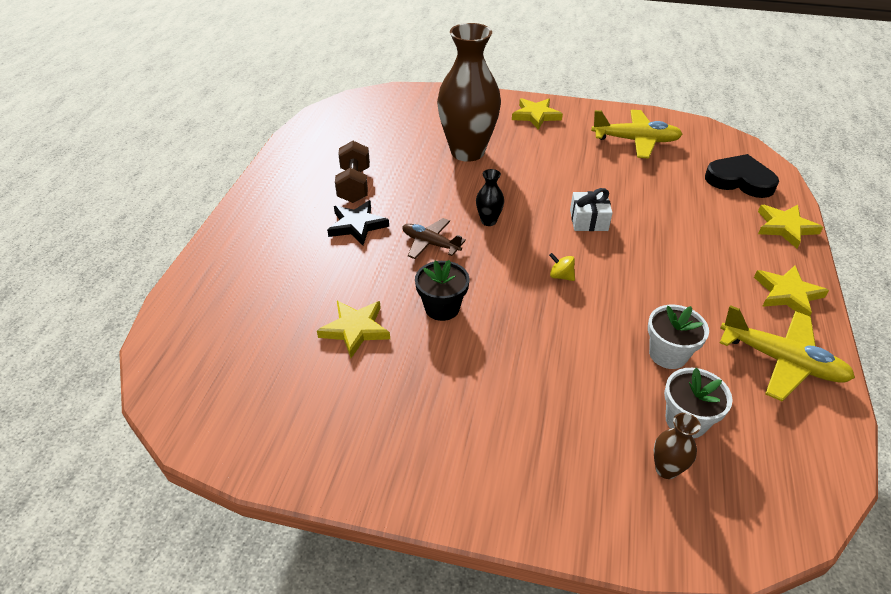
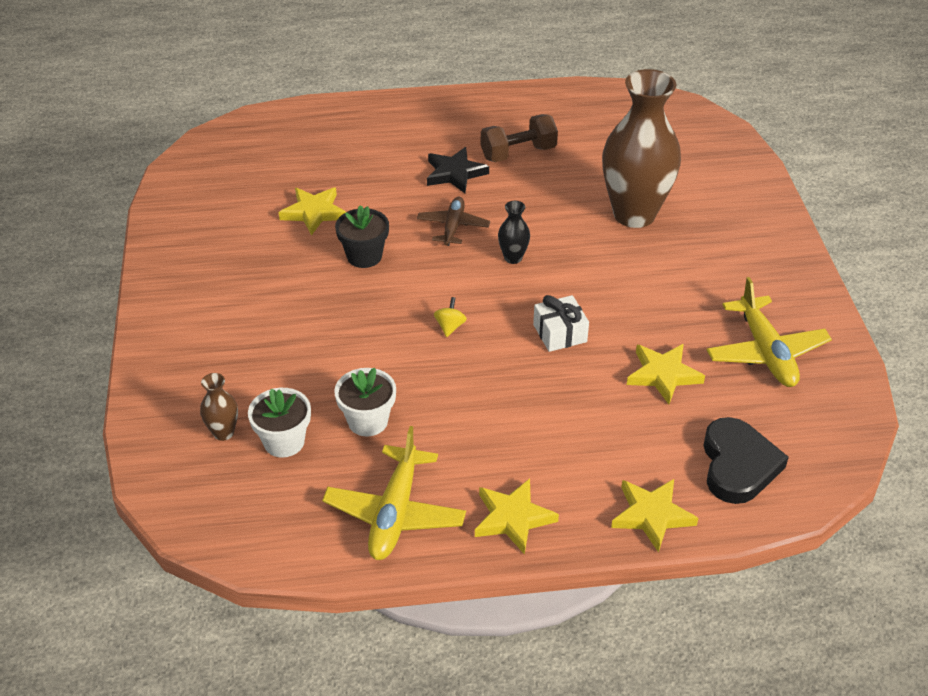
camera: 70 degrees right, 0 degrees up
yellow star [512,98,563,130] -> yellow star moved to [627,344,705,404]

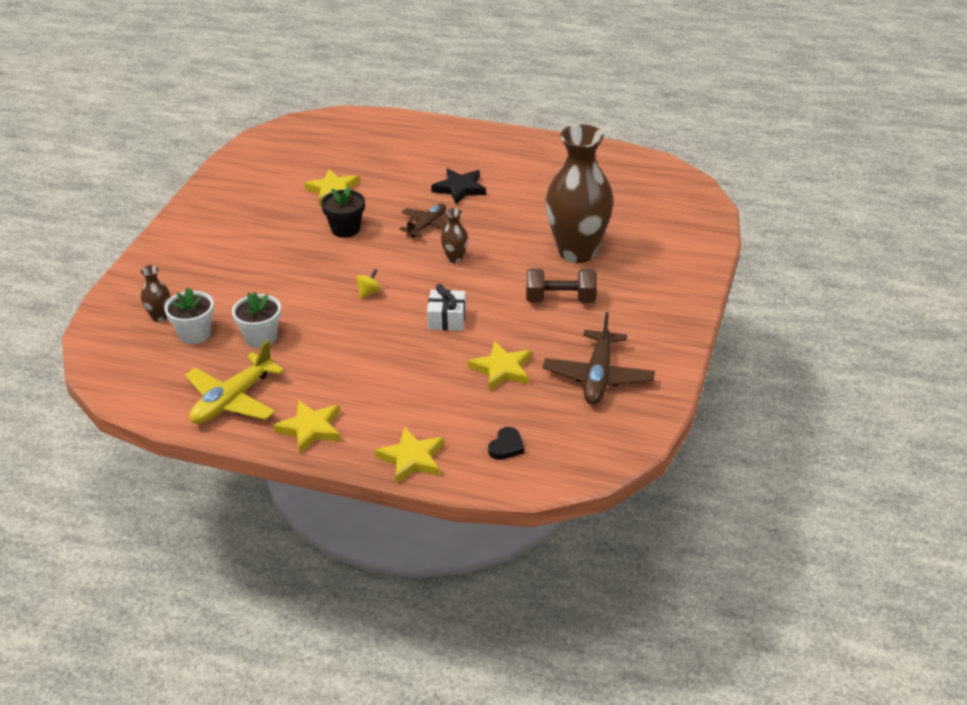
camera: 25 degrees right, 5 degrees down
brown dumbbell [481,114,558,162] -> brown dumbbell moved to [526,268,597,303]
black vase [498,201,530,264] -> brown vase [441,208,468,263]
black heart [703,417,789,504] -> black heart [488,427,525,460], size x0.50
yellow plane [707,277,832,387] -> brown plane [543,312,655,405]

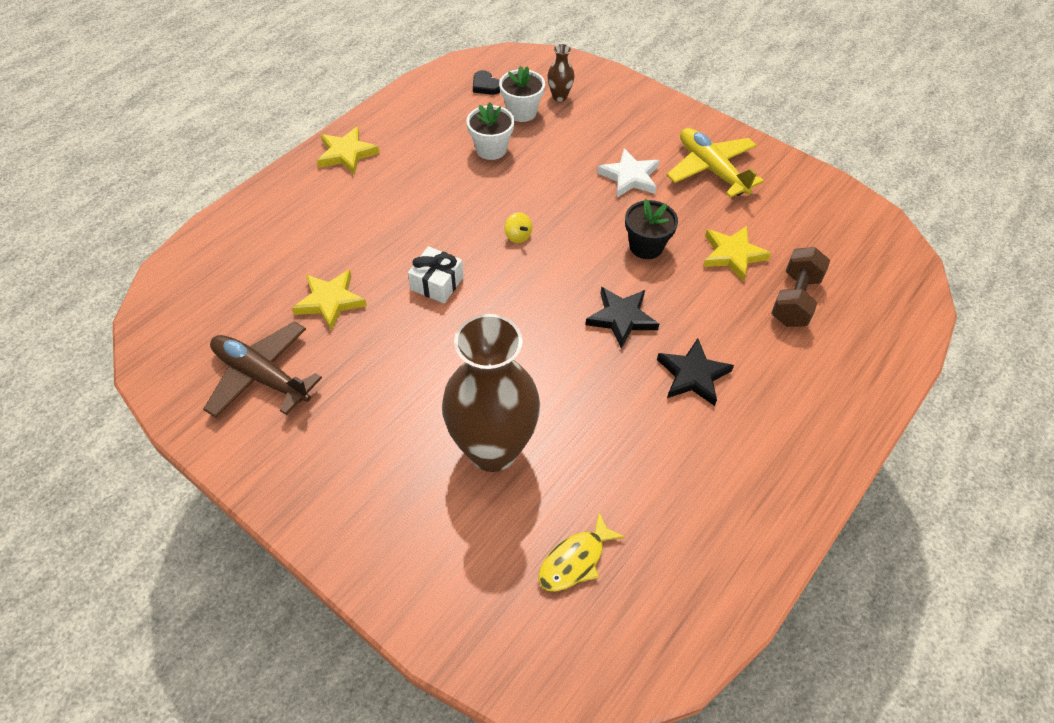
camera: 110 degrees right, 15 degrees up
yellow plane [185,340,284,424] -> yellow plane moved to [667,128,764,198]
yellow star [375,427,444,484] -> none
brown plane [400,204,448,238] -> black star [585,287,659,349]
brown vase [441,208,468,263] -> none
black heart [488,427,525,460] -> black heart moved to [473,70,500,95]
brown dumbbell [526,268,597,303] -> brown dumbbell moved to [771,247,830,327]
none -> yellow fish [539,513,625,591]
none -> white star [597,148,660,197]

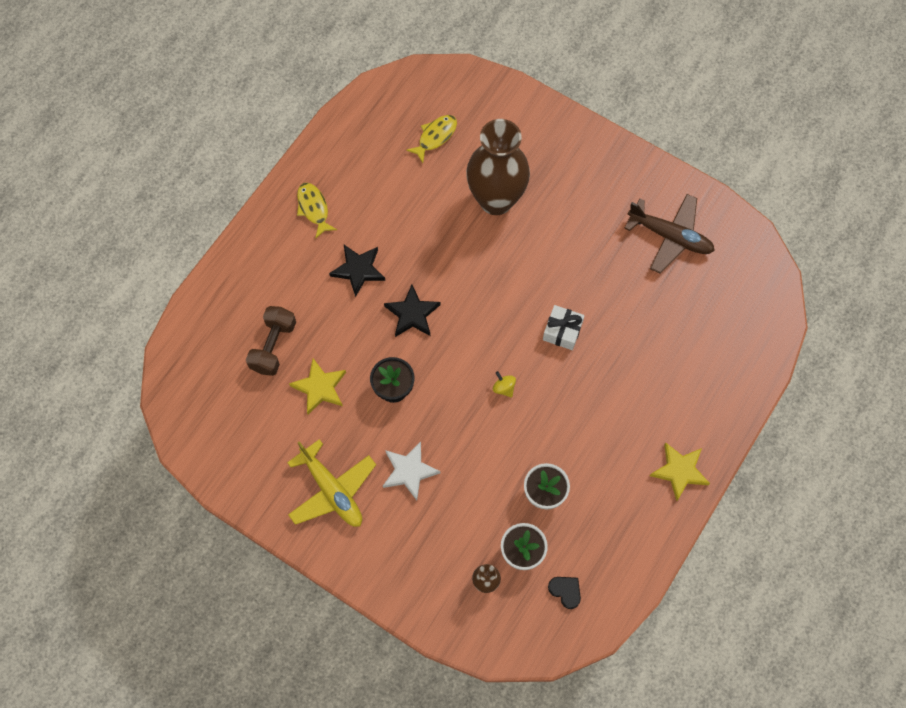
camera: 175 degrees right, 15 degrees up
yellow star [292,270,367,331] -> none
none -> yellow fish [297,183,337,239]

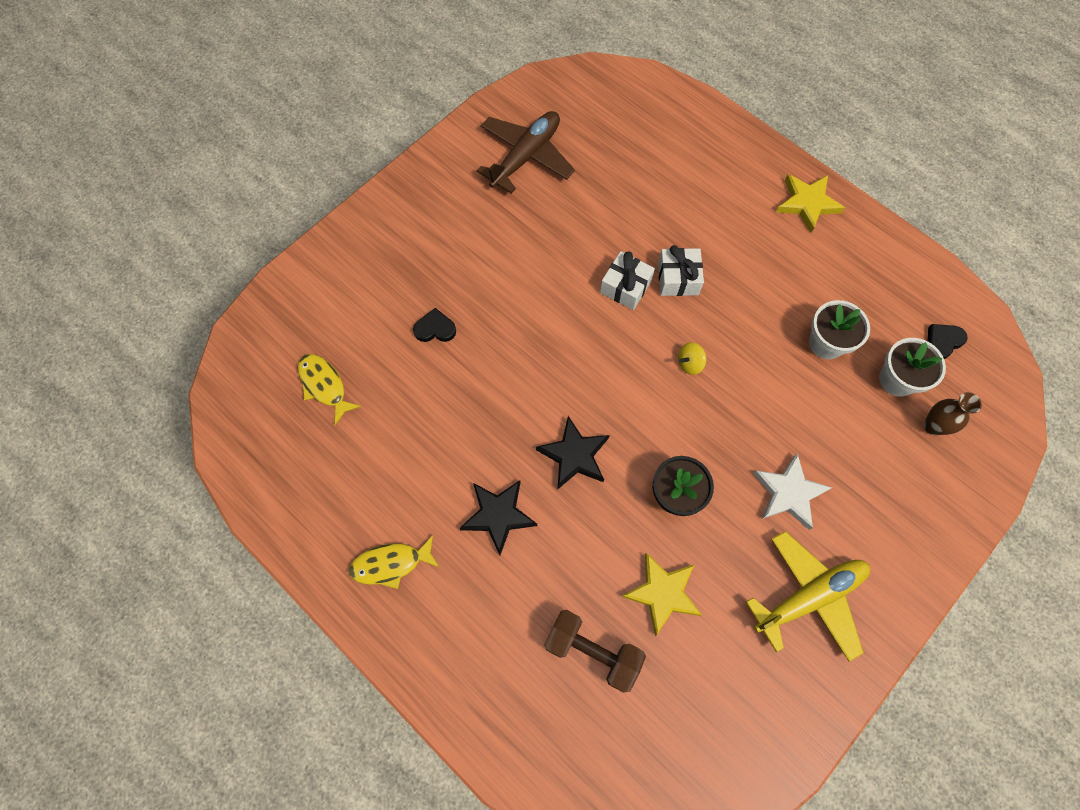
camera: 80 degrees left, 0 degrees up
brown vase [466,119,530,215] -> black heart [413,308,456,342]
none -> white gift [658,245,704,296]

